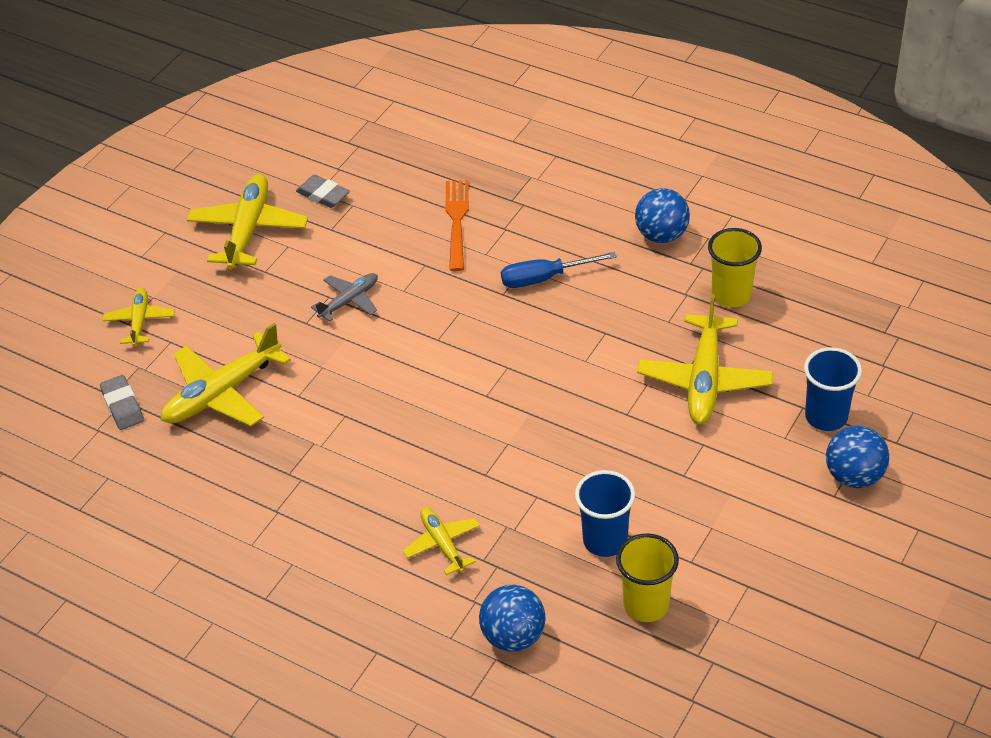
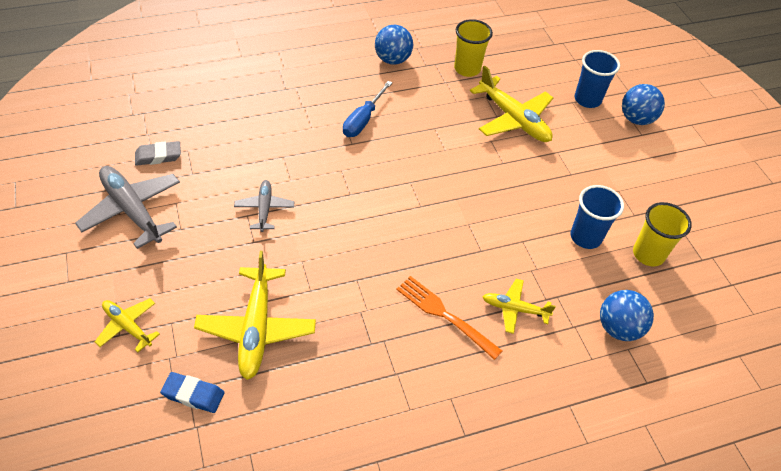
camera: 55 degrees left, 5 degrees up
grey eraser [100,375,144,430] -> blue eraser [160,372,224,413]
yellow plane [187,174,308,270] -> grey plane [75,166,180,249]
orange fork [445,180,469,271] -> orange fork moved to [396,276,502,360]

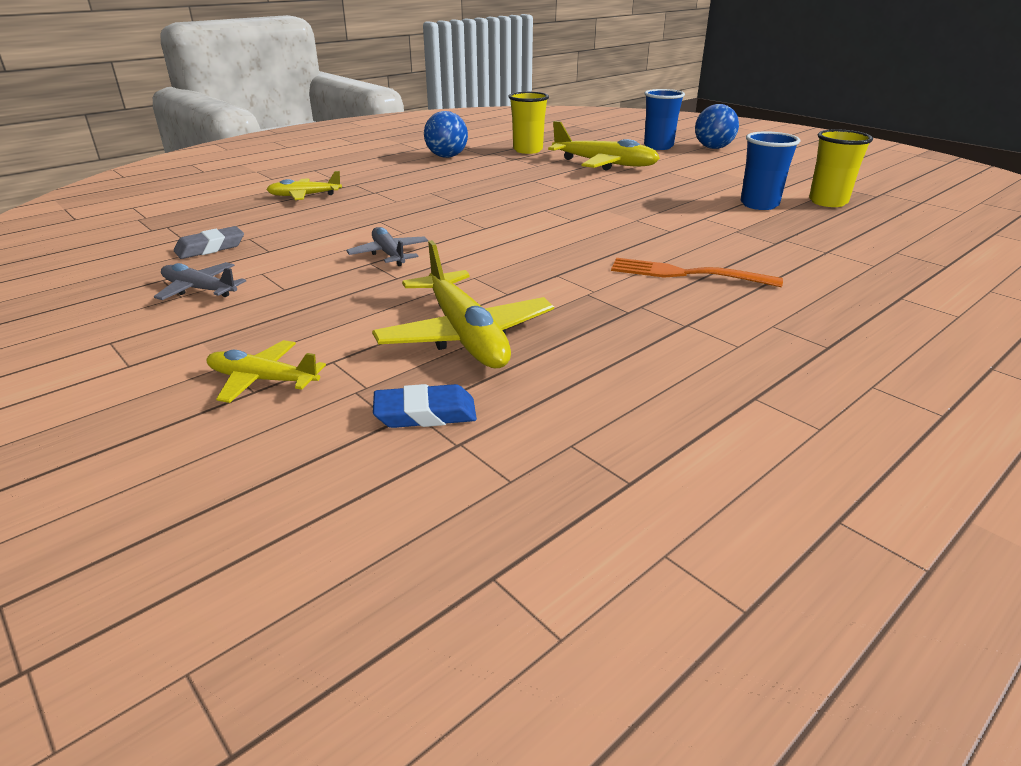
camera: 20 degrees left, 20 degrees down
grey plane [75,166,180,249] -> grey plane [154,262,246,300], size x0.57
blue screwdriver [343,81,392,137] -> none
yellow plane [482,279,556,334] -> yellow plane moved to [266,171,342,200]
blue ball [600,290,654,341] -> none

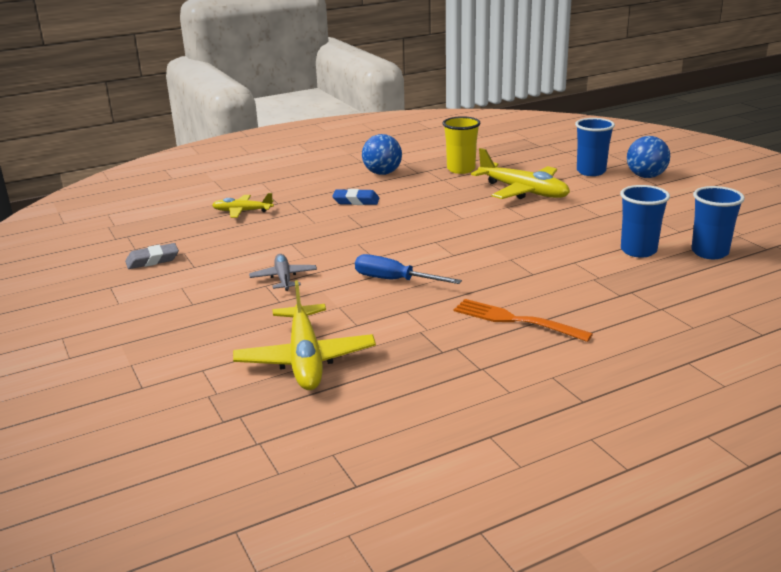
camera: 15 degrees right, 5 degrees down
grey plane [154,262,246,300] -> none
yellow plane [206,340,326,403] -> none
blue eraser [373,384,477,428] -> blue eraser moved to [332,189,379,205]
yellow cup [809,129,873,207] -> blue cup [691,186,745,259]
none -> blue screwdriver [355,254,462,284]

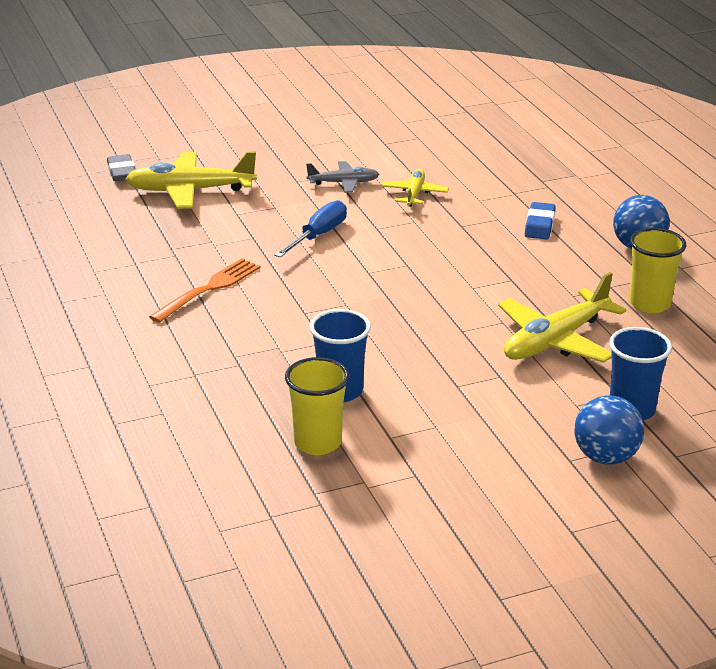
camera: 95 degrees right, 5 degrees up
grey eraser [125,243,179,269] -> grey eraser moved to [107,154,135,181]
yellow plane [212,193,274,218] -> yellow plane moved to [381,169,449,207]
blue cup [691,186,745,259] -> yellow cup [285,357,349,455]

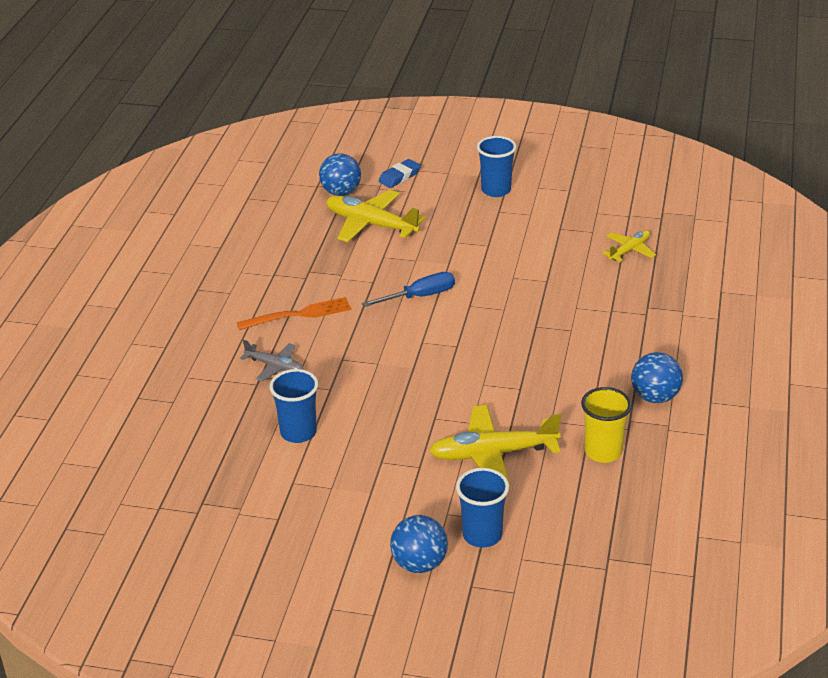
camera: 35 degrees right, 5 degrees up
grey eraser [107,154,135,181] -> blue ball [319,153,361,196]
yellow cup [285,357,349,455] -> none
grey plane [306,161,379,193] -> grey plane moved to [240,340,304,381]
yellow plane [381,169,449,207] -> yellow plane moved to [602,230,656,262]
blue eraser [525,202,556,240] -> blue eraser moved to [378,159,421,188]
none -> blue cup [477,136,516,197]

